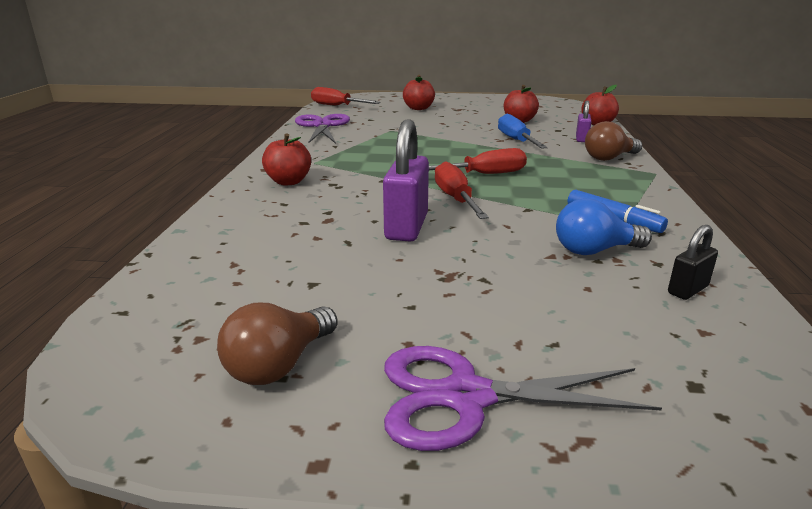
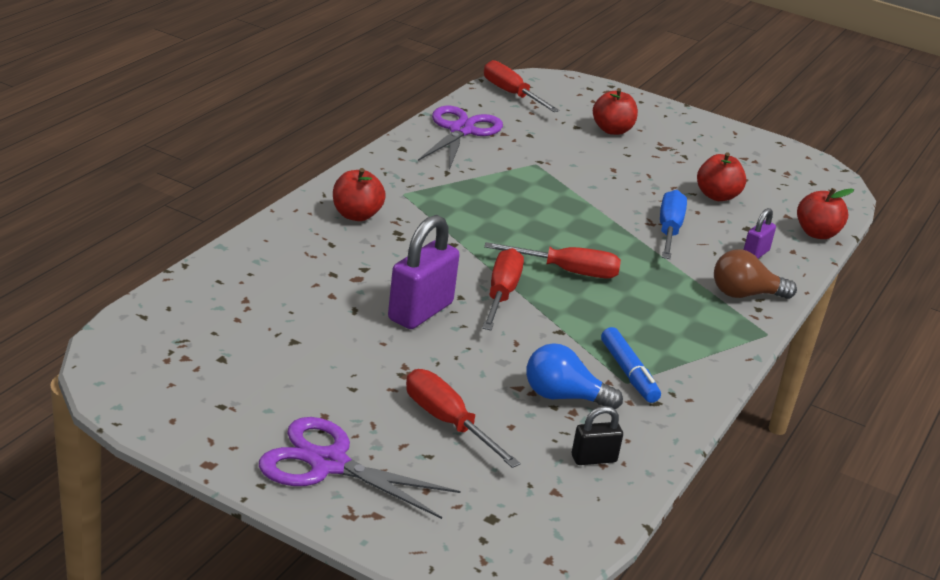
camera: 20 degrees right, 5 degrees up
brown light bulb [217,303,338,385] -> none
none -> red screwdriver [406,369,521,468]

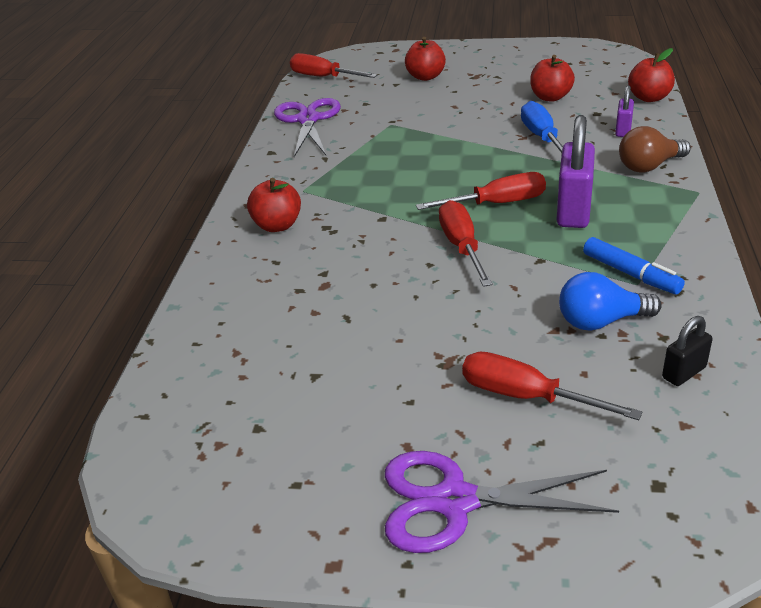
camera: 15 degrees left, 5 degrees up
purple padlock [388,215,460,329] -> purple padlock moved to [556,115,595,228]

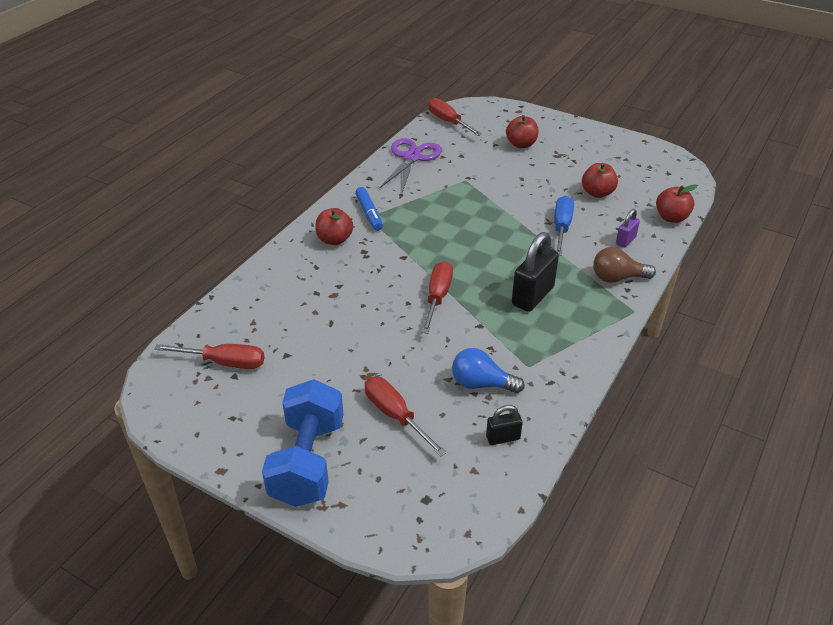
camera: 20 degrees right, 5 degrees up
purple scissors [385,451,619,553] -> blue dumbbell [262,379,344,507]
red screwdriver [416,172,546,210] -> red screwdriver moved to [154,344,265,369]
purple padlock [556,115,595,228] -> black padlock [512,232,559,312]
blue marker [583,237,685,294] -> blue marker moved to [355,187,383,231]

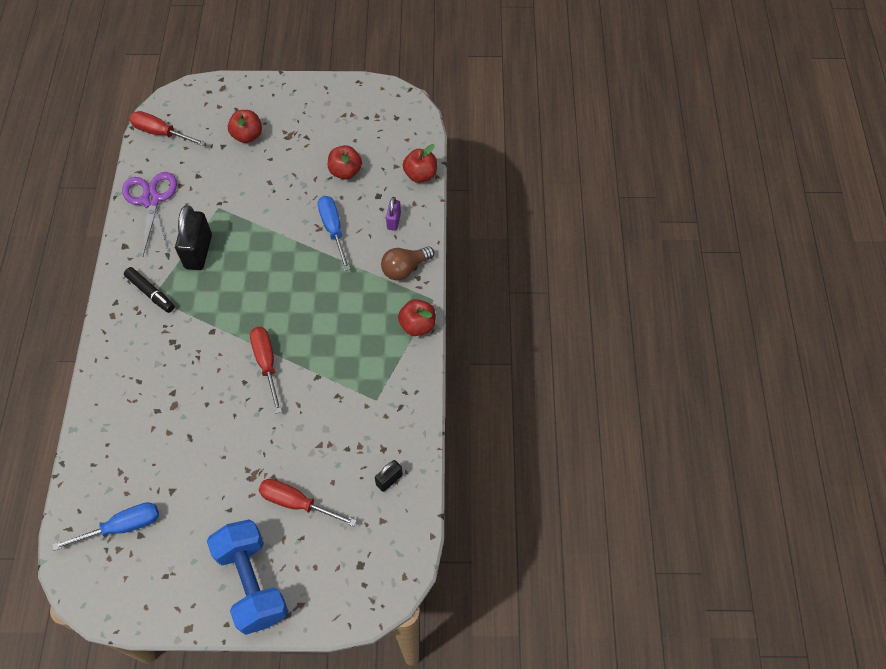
camera: 30 degrees left, 20 degrees up
red screwdriver [154,344,265,369] -> blue screwdriver [52,502,159,551]
red apple [315,208,353,245] -> red apple moved to [398,299,436,336]
blue marker [355,187,383,231] -> black marker [124,267,175,313]
blue light bulb [452,348,525,393] -> none
black padlock [512,232,559,312] -> black padlock moved to [175,205,212,270]

